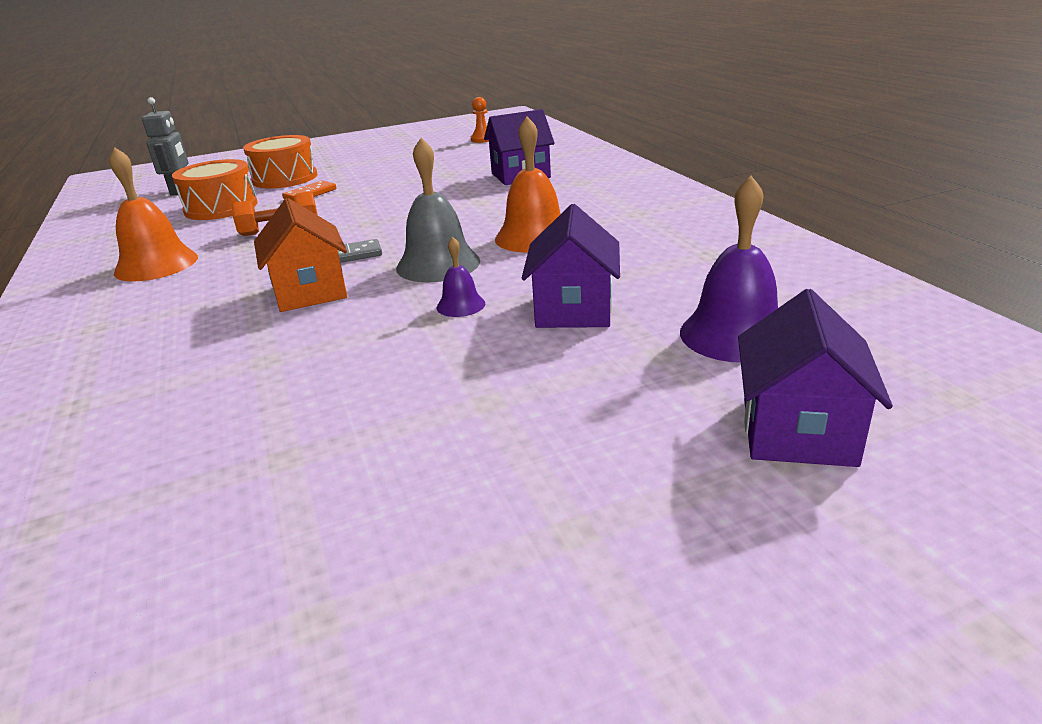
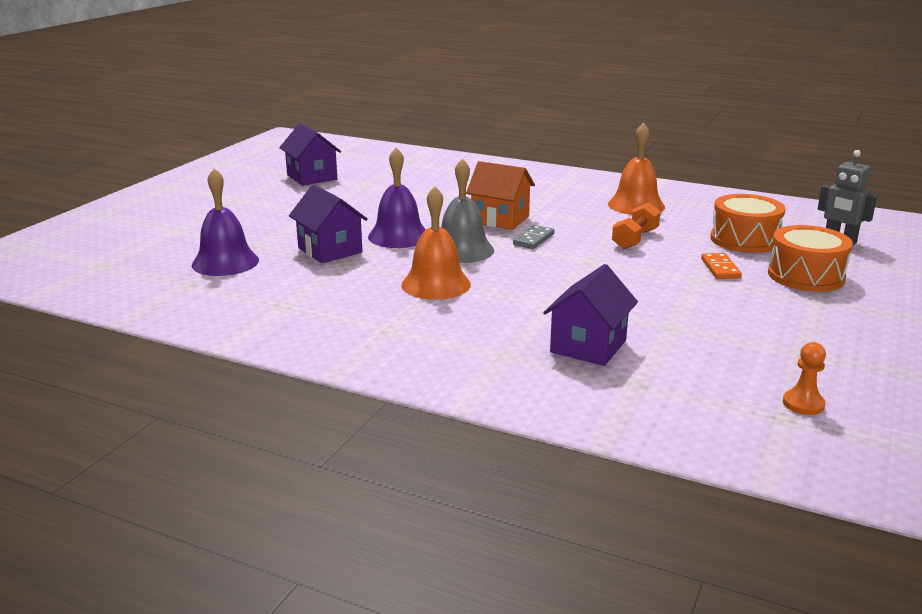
camera: 135 degrees right, 5 degrees down
purple bell [437,236,485,317] -> purple bell [368,148,426,248], size x1.94
purple house [738,289,893,467] -> purple house moved to [279,123,341,186]

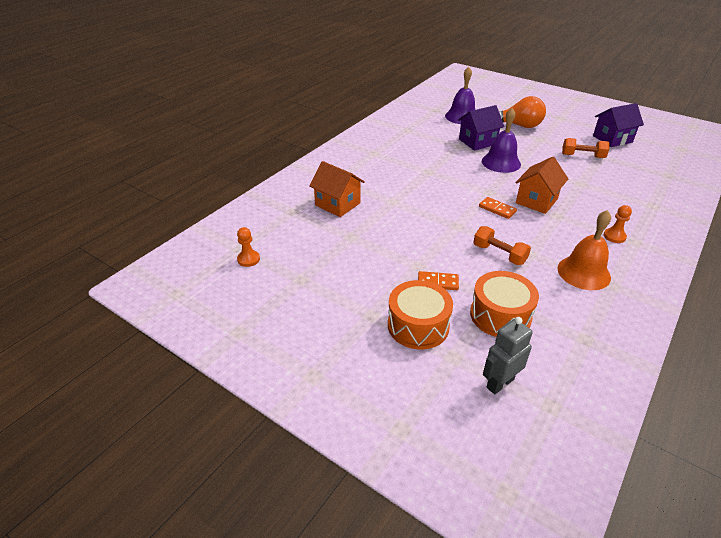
camera: 100 degrees right, 15 degrees up
orange bell [401,186,471,300] -> none
grey bell [441,158,494,263] -> none
grey domino [513,225,555,249] -> orange domino [479,197,517,219]
purple house [543,264,638,366] -> orange house [309,161,365,217]
none -> orange light bulb [499,96,546,128]
none -> orange dumbbell [562,138,609,158]
none -> orange pawn [604,205,632,243]

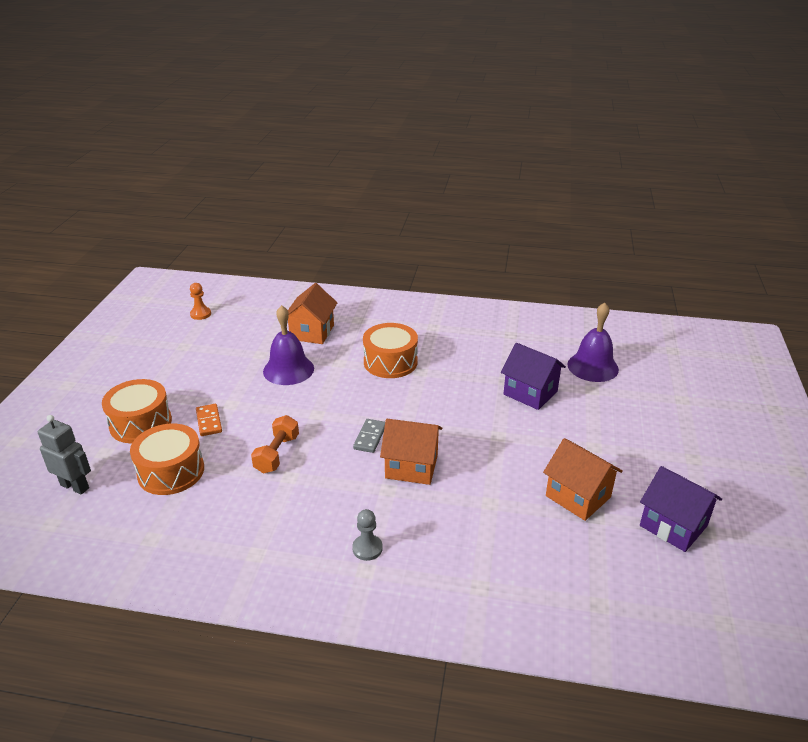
camera: 65 degrees right, 5 degrees down
orange domino [479,197,517,219] -> grey domino [353,419,385,453]
purple bell [482,108,521,173] -> purple bell moved to [263,305,314,385]
orange light bulb [499,96,546,128] -> none
orange bell [557,210,611,290] -> none
orange dumbbell [562,138,609,158] -> orange house [543,438,623,521]
orange pawn [604,205,632,243] -> grey pawn [352,509,383,561]
none -> orange drum [363,323,418,378]

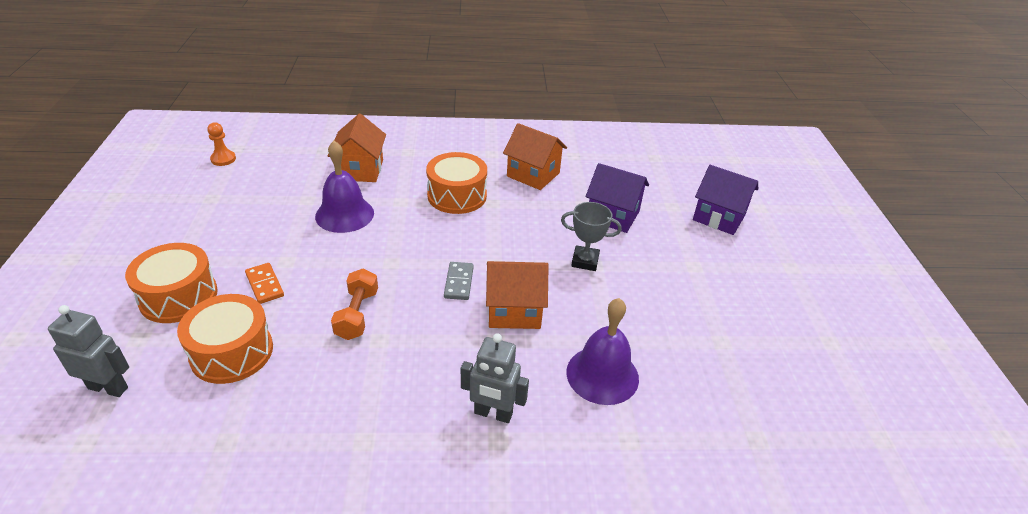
camera: 15 degrees left, 5 degrees up
grey pawn [352,509,383,561] -> grey robot [461,333,529,423]
orange house [543,438,623,521] -> orange house moved to [503,123,567,190]
purple bell [567,302,619,382] -> purple bell moved to [566,298,639,405]
purple house [640,466,722,552] -> purple house moved to [693,165,758,235]
none -> grey trophy [561,202,622,271]

